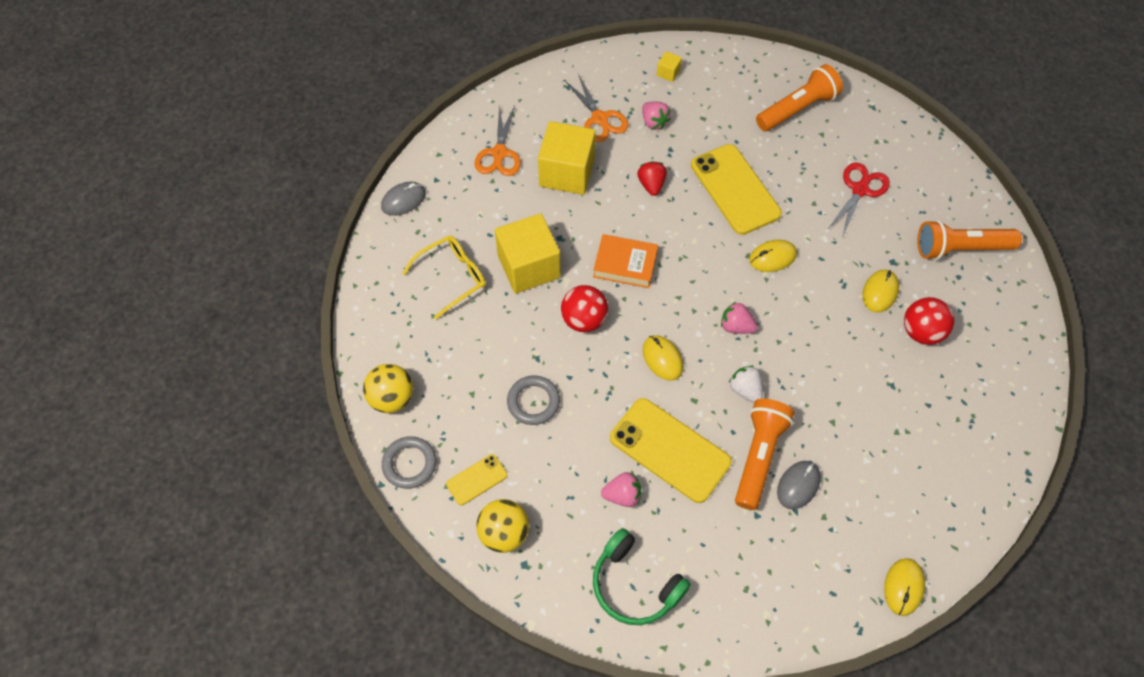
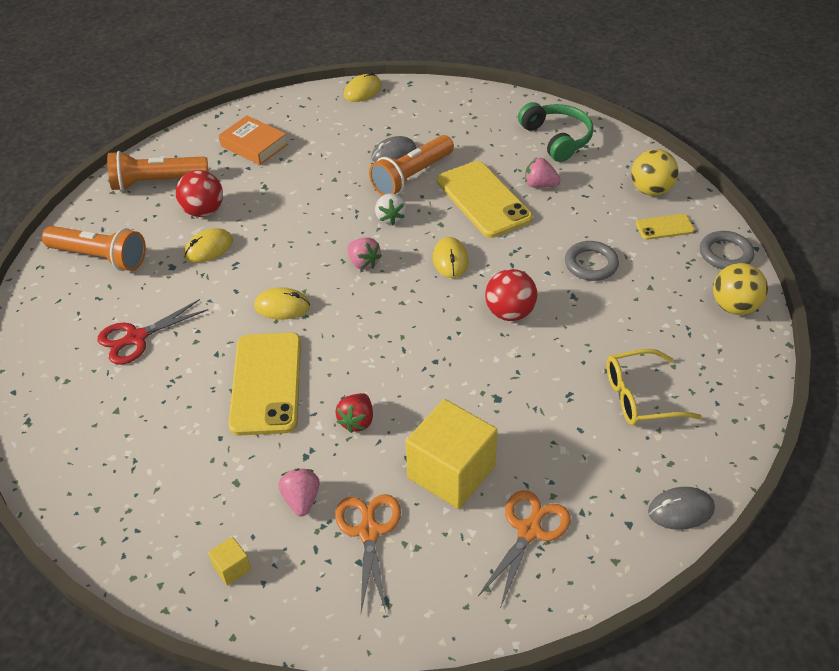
camera: 155 degrees left, 15 degrees down
yellow cube [495,213,561,294] -> none
orange book [593,234,658,288] -> orange book moved to [219,116,288,165]
orange flashlight [756,64,843,131] -> orange flashlight moved to [107,151,209,191]

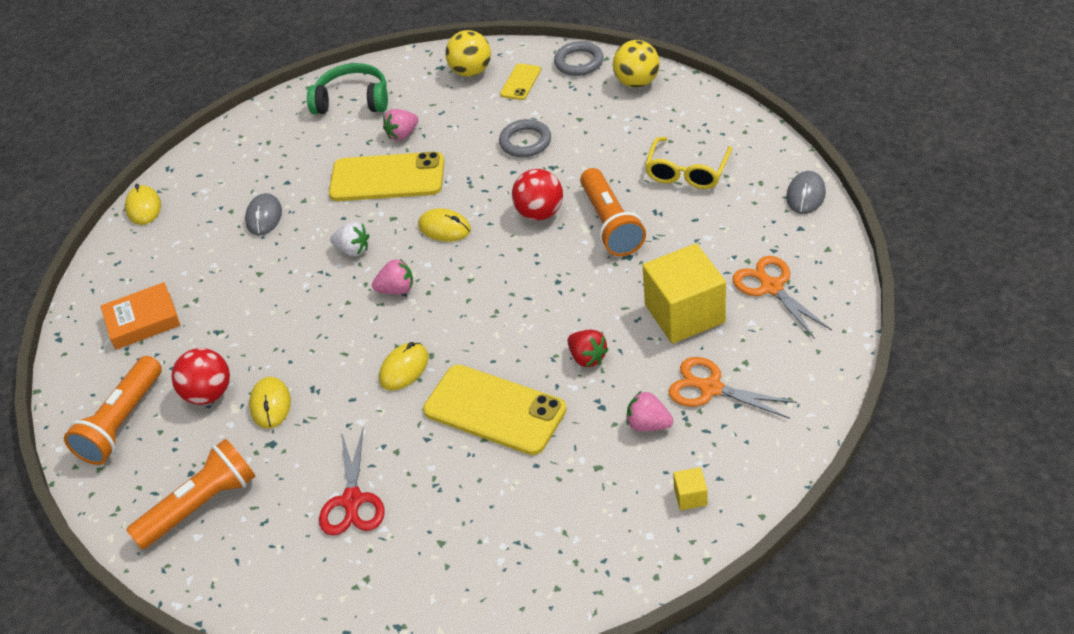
camera: 55 degrees left, 0 degrees up
orange flashlight [369,135,454,196] -> orange flashlight moved to [580,168,646,256]

